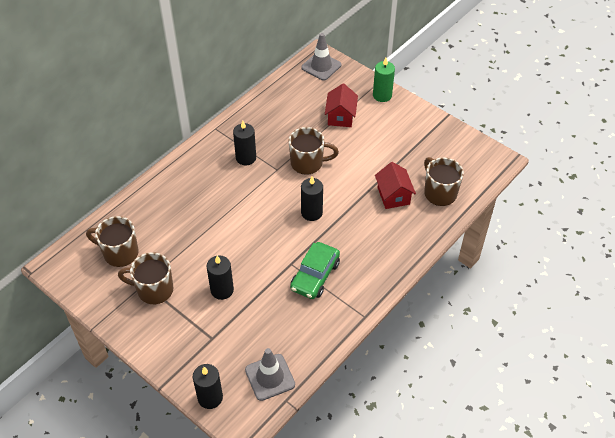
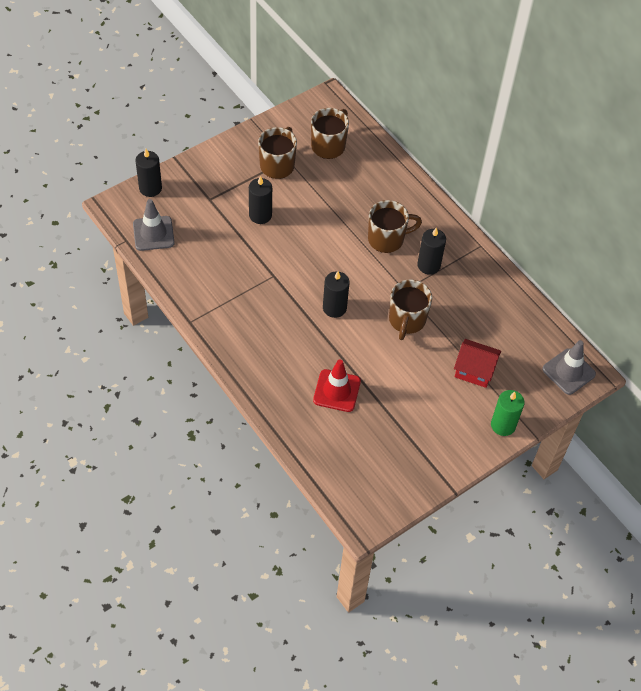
camera: 100 degrees right, 5 degrees up
green car [290,242,340,299] -> none
red house [375,162,416,209] -> red traffic cone [313,360,361,412]
brown mug [424,157,464,206] -> brown mug moved to [368,200,422,253]

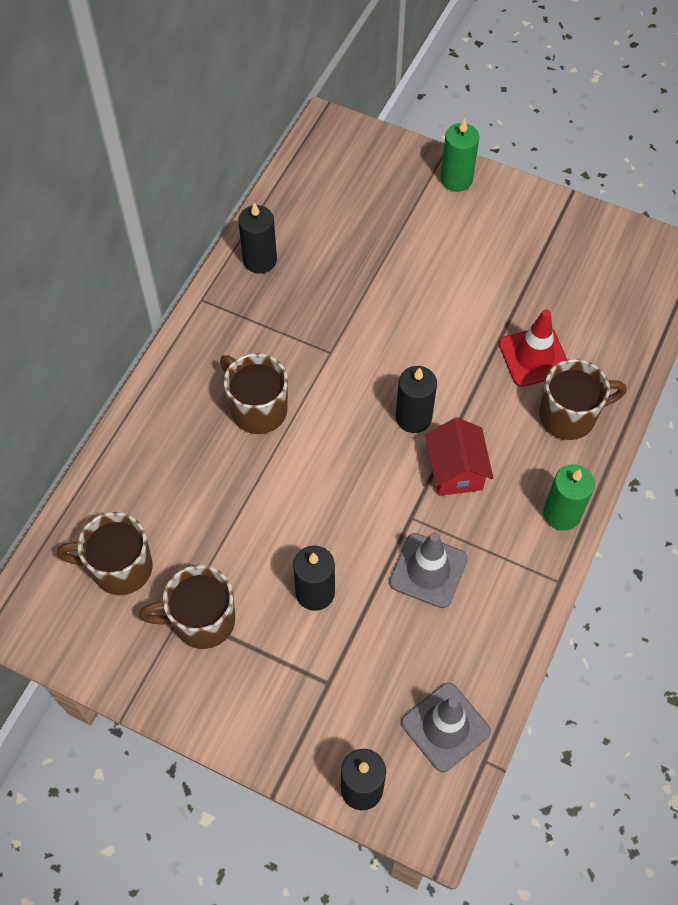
camera: 115 degrees left, 5 degrees up
brown mug [389,280,432,340] -> brown mug moved to [539,359,627,440]
black candle [417,228,446,275] -> black candle moved to [238,202,277,274]
red house [454,339,501,388] -> red house moved to [425,417,493,496]
grey traffic cone [542,340,596,395] -> grey traffic cone moved to [389,532,468,608]
none -> green candle [543,464,595,531]

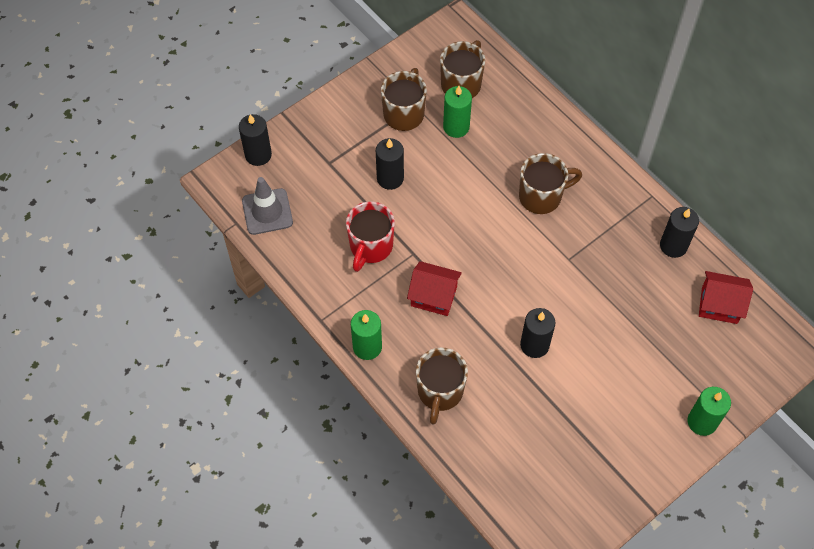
camera: 115 degrees right, 0 degrees up
grey traffic cone [389,532,468,608] -> red mug [346,201,395,272]
black candle [396,366,437,433] -> black candle moved to [520,308,556,358]
red traffic cone [499,309,567,387] -> none
none -> green candle [443,86,472,138]
none -> red house [699,271,753,324]

